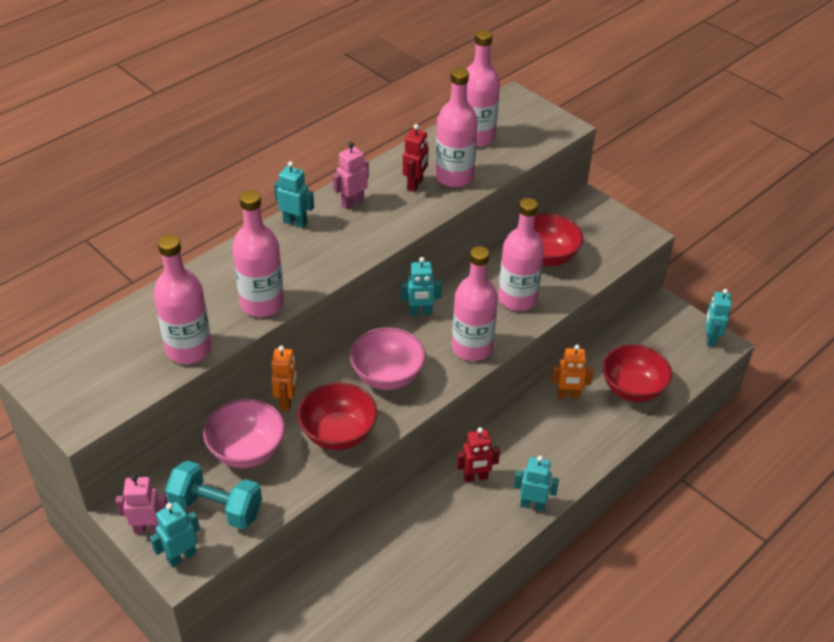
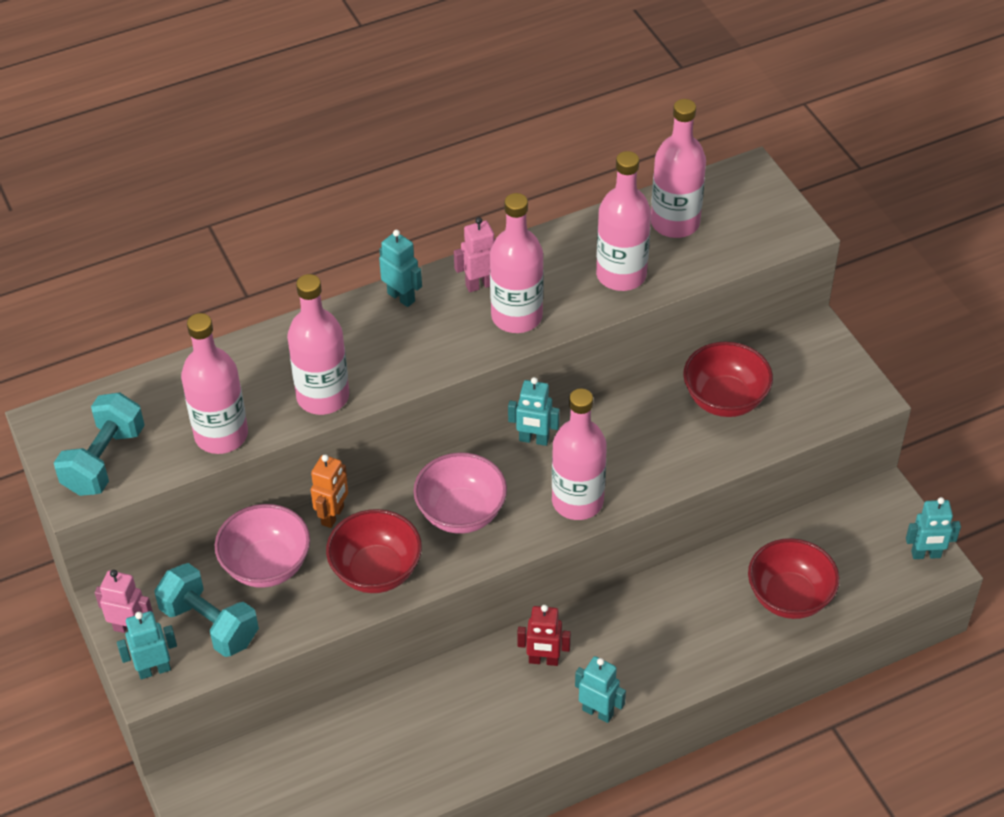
camera: 20 degrees right, 5 degrees up
red robot [403,124,429,192] -> none
pink bottle [498,198,544,311] -> pink bottle moved to [490,193,544,333]
orange robot [552,345,594,398] -> none
turquoise robot [706,289,732,347] -> turquoise robot turned 120 degrees counterclockwise [906,497,961,559]
none -> turquoise dumbbell [54,392,145,496]

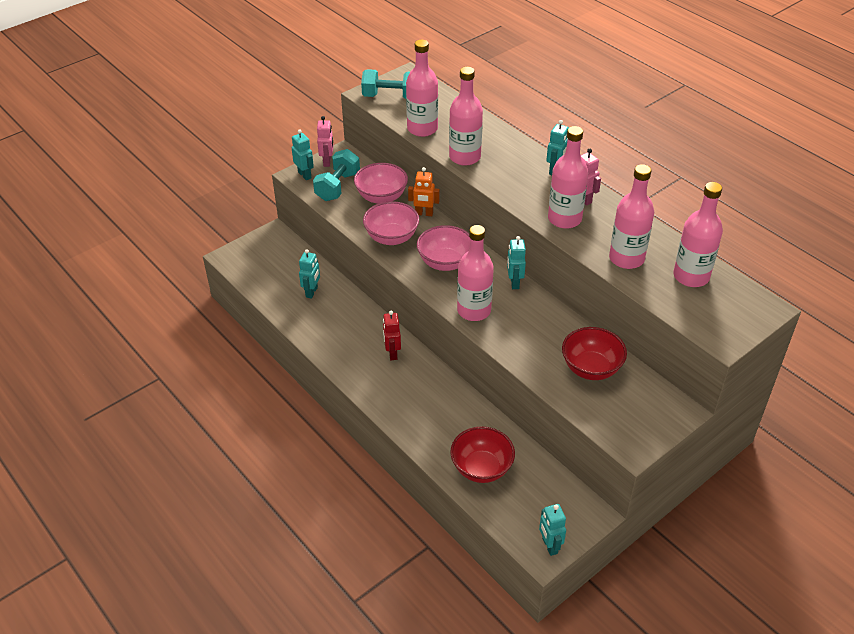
camera: 75 degrees right, 5 degrees down
red bowl [326,509,422,593] -> pink bowl [363,201,419,245]
turquoise robot [575,656,626,723] -> turquoise robot moved to [299,249,320,299]

